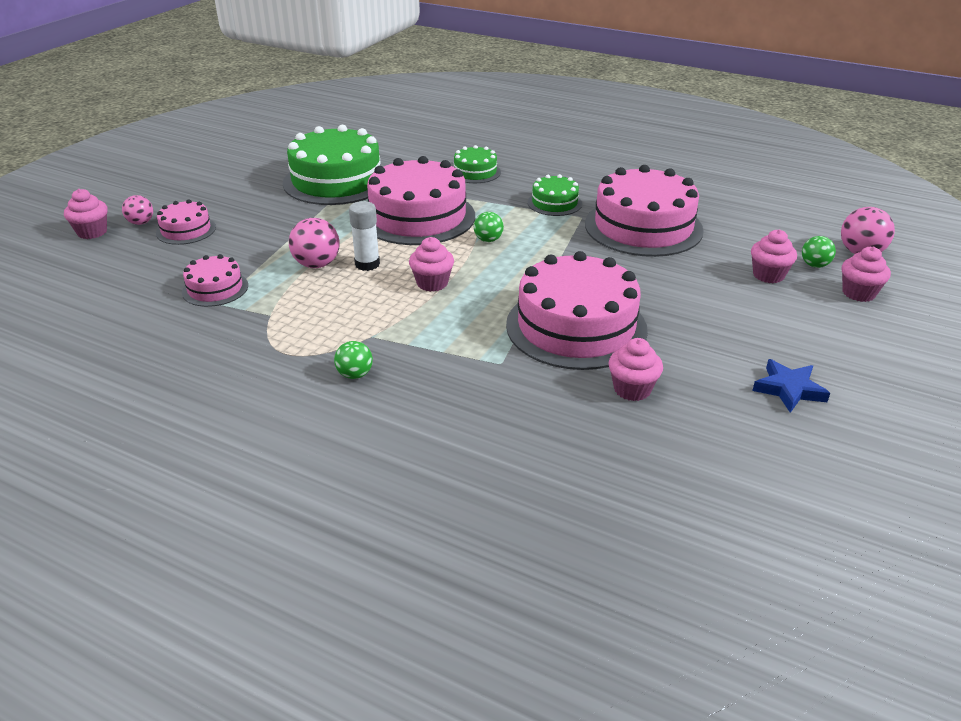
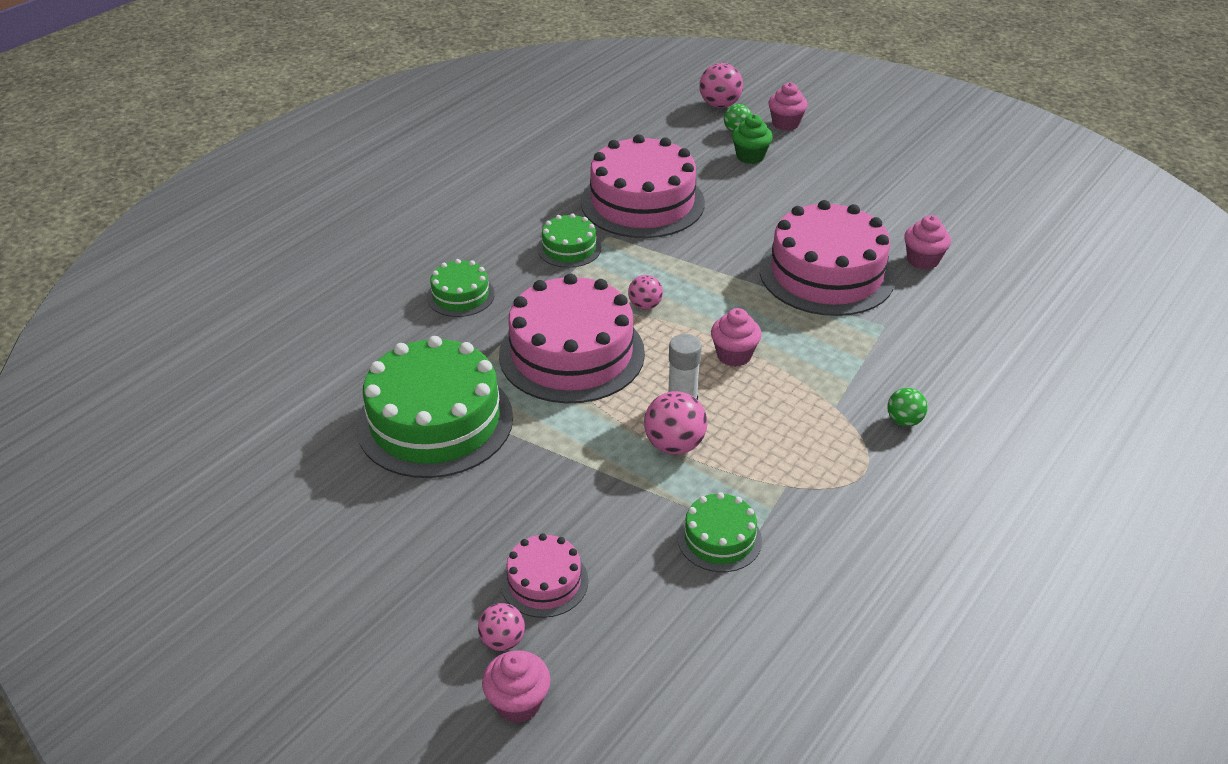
camera: 80 degrees left, 5 degrees up
pink cake [182,254,248,307] -> green cake [677,492,762,572]
green ball [474,212,504,242] -> pink ball [628,275,663,310]
pink cupcake [751,229,797,283] -> green cupcake [732,114,773,164]
blue star [752,359,830,413] -> none

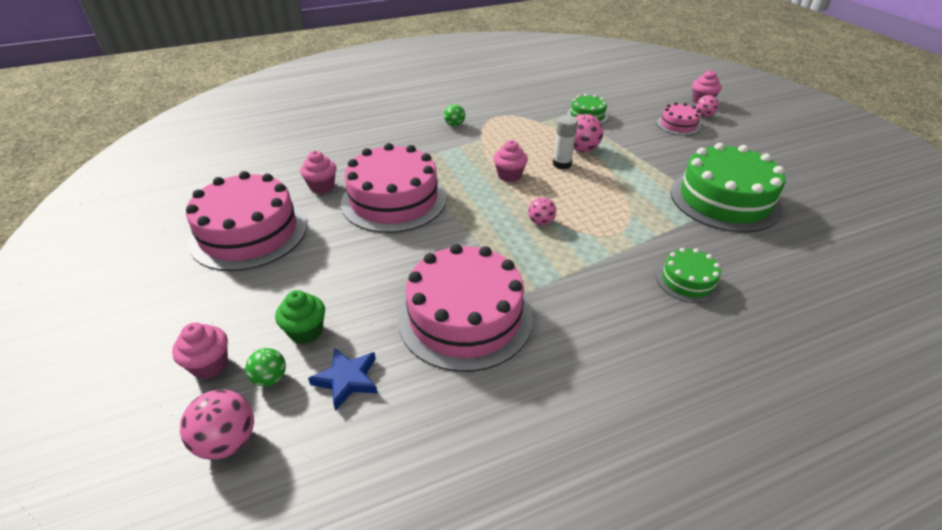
camera: 150 degrees left, 0 degrees up
pink cake [499,273,645,403] -> pink cake moved to [186,171,307,271]
green cake [537,213,601,268] -> none
none -> blue star [308,348,378,411]

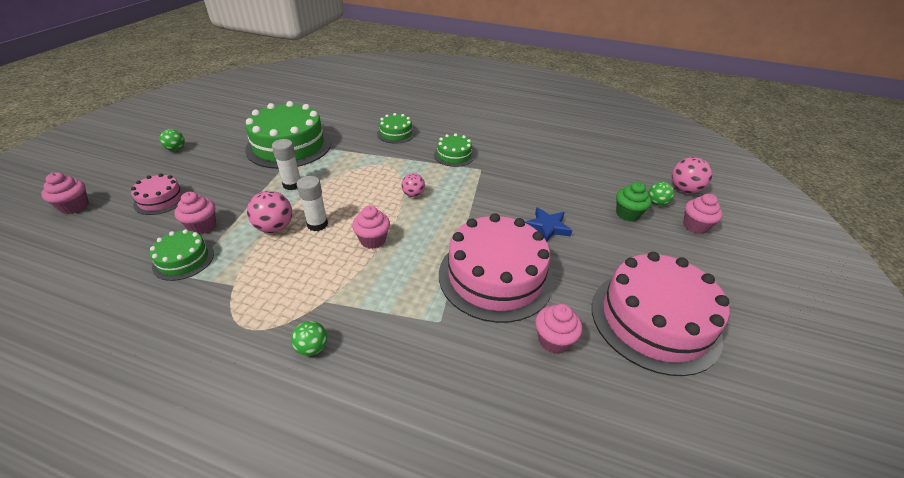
camera: 140 degrees left, 0 degrees up
blue star [308,348,378,411] -> blue star moved to [525,207,572,242]
pink cake [398,244,533,372] -> none
pink ball [696,95,719,117] -> none
none -> green ball [160,129,185,151]
none -> pink cupcake [174,192,216,235]
none -> white glue stick [272,139,301,190]
none -> green cake [434,133,475,167]

